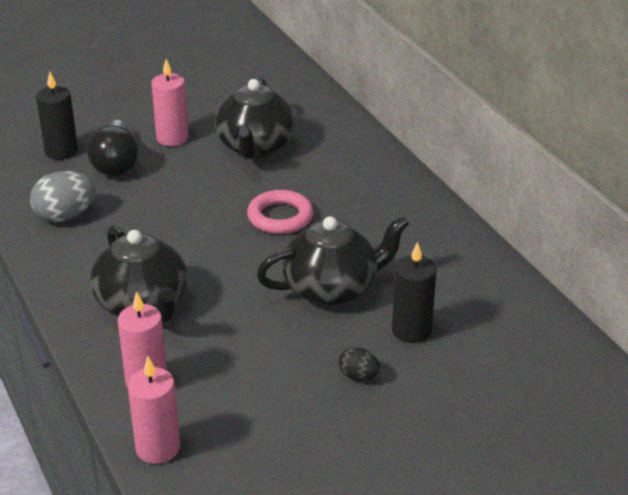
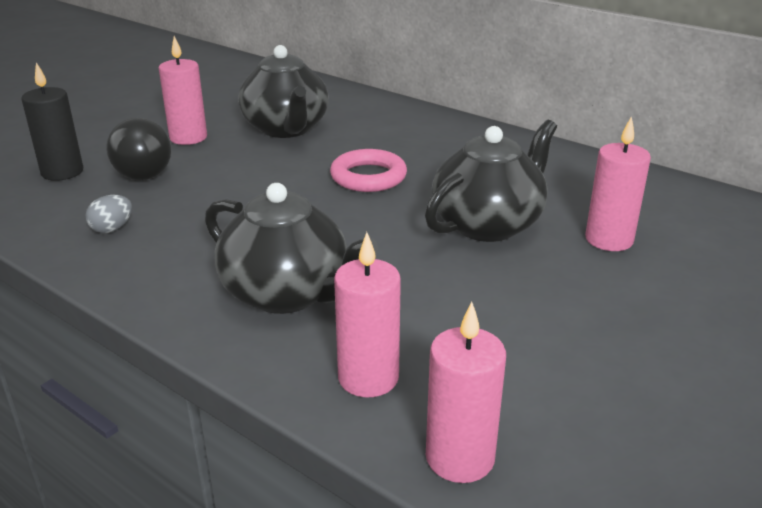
camera: 25 degrees left, 5 degrees down
grey egg [30,171,96,222] -> grey egg [85,195,132,233], size x0.56
black egg [339,347,380,380] -> none
black candle [392,241,436,343] -> pink candle [585,116,651,251]

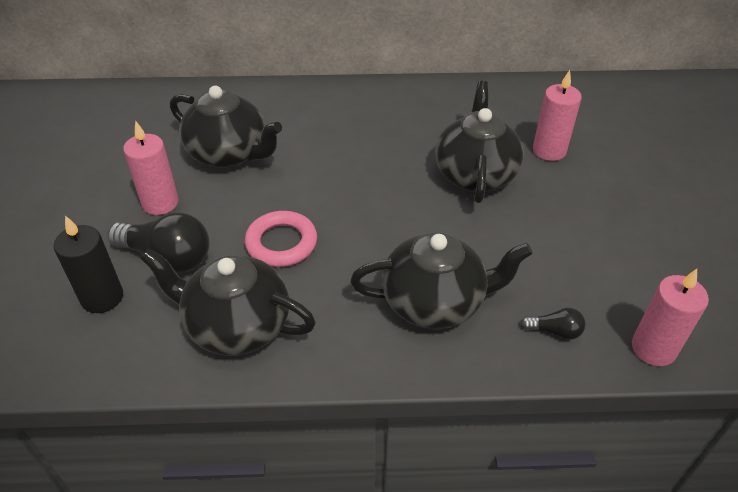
camera: 40 degrees left, 15 degrees up
grey egg [85,195,132,233] -> black teapot [141,249,316,356]
pink ring [330,149,407,192] -> pink ring moved to [245,211,317,267]
pink candle [334,232,401,397] -> black light bulb [521,308,586,340]

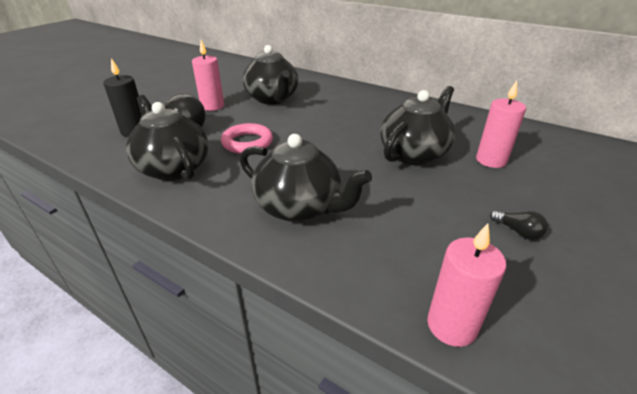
camera: 35 degrees right, 10 degrees down
black light bulb [521,308,586,340] -> black light bulb moved to [490,210,548,240]

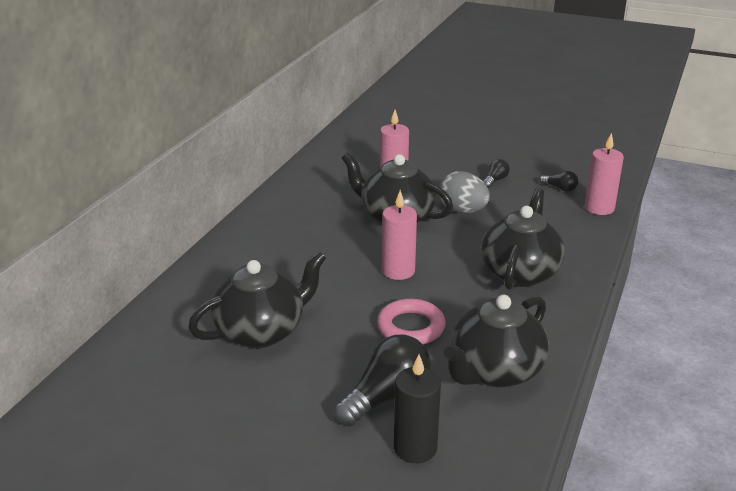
camera: 100 degrees left, 5 degrees down
pink candle [192,40,224,111] -> pink candle moved to [382,190,417,280]
none -> grey egg [439,171,490,213]
none -> black light bulb [539,171,578,192]

